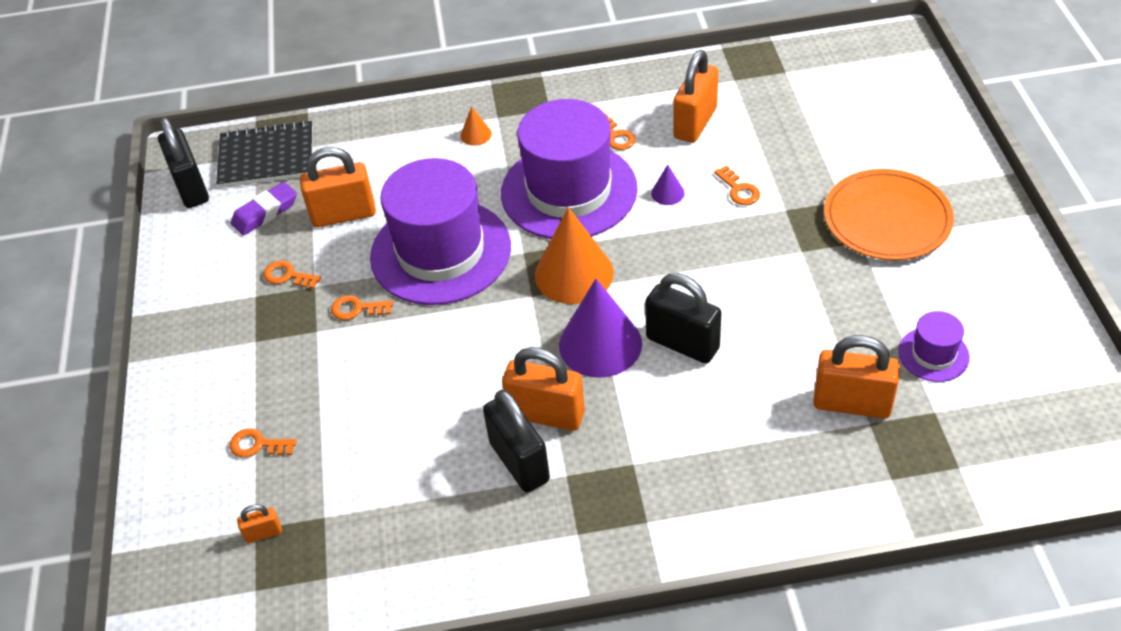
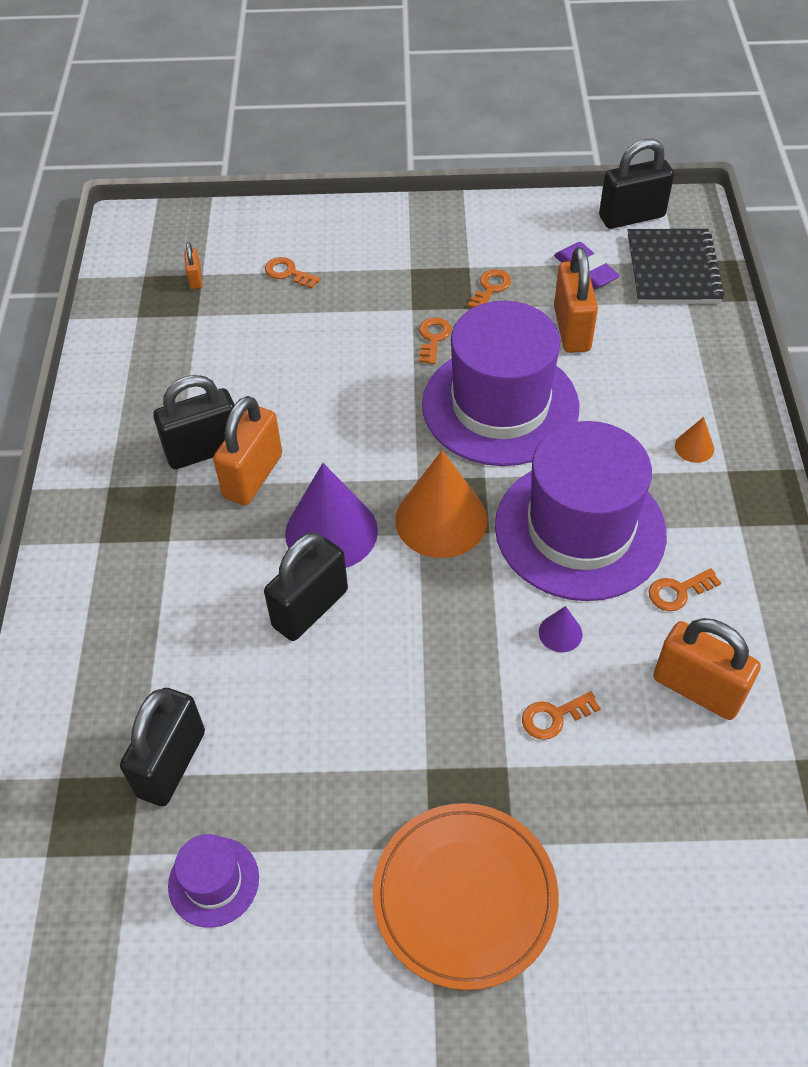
camera: 95 degrees right, 5 degrees up
orange key [230,428,297,458] -> orange key turned 75 degrees counterclockwise [265,257,321,289]
orange padlock [813,335,900,418] -> black padlock [120,688,205,806]

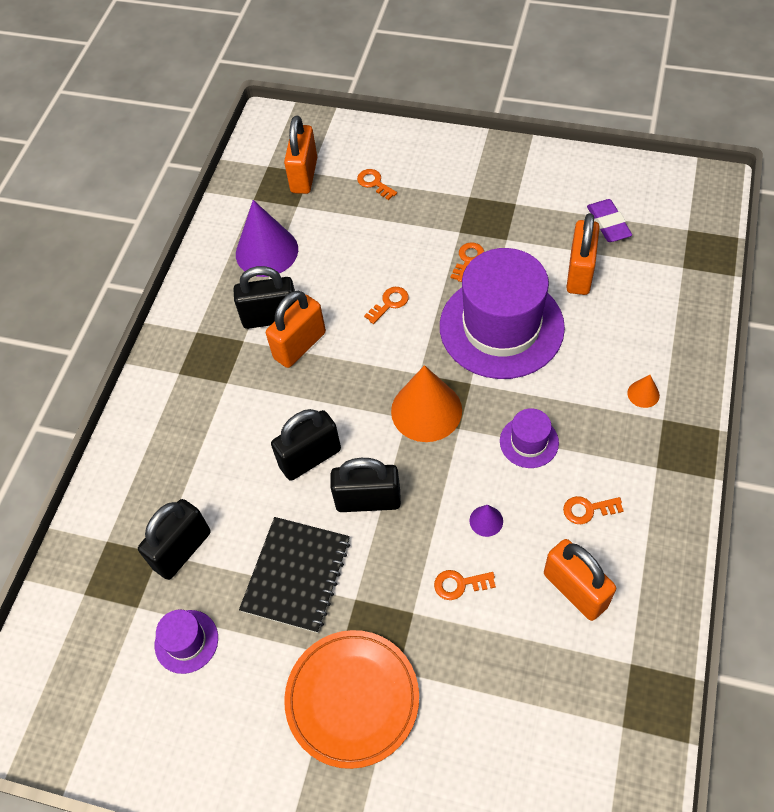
camera: 20 degrees right, 5 degrees up
orange padlock [184,242,202,289] -> orange padlock [284,115,317,194], size x2.14
purple cone [285,463,378,568] -> purple cone moved to [236,200,298,277]
orange key [468,269,511,308] -> orange key moved to [364,287,409,324]
purple hat [495,421,667,601] -> purple hat [500,408,559,468], size x0.44
black padlock [599,139,674,229] -> black padlock moved to [330,458,401,512]
black notebook [627,229,724,304] -> black notebook moved to [239,517,350,633]

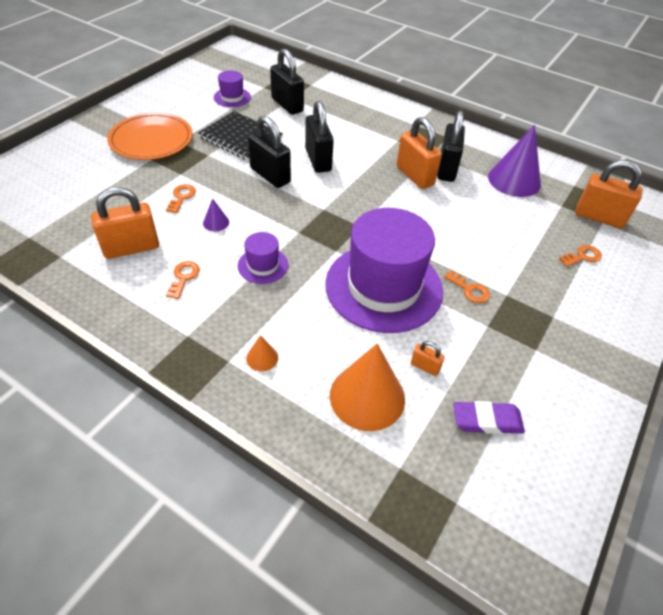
camera: 100 degrees right, 10 degrees down
black padlock [330,458,401,512] -> black padlock turned 60 degrees counterclockwise [248,116,291,188]
orange key [364,287,409,324] -> none
orange cone [391,365,462,442] -> orange cone moved to [330,344,405,431]
orange padlock [566,213,600,295] -> orange padlock [411,341,445,376], size x0.47

